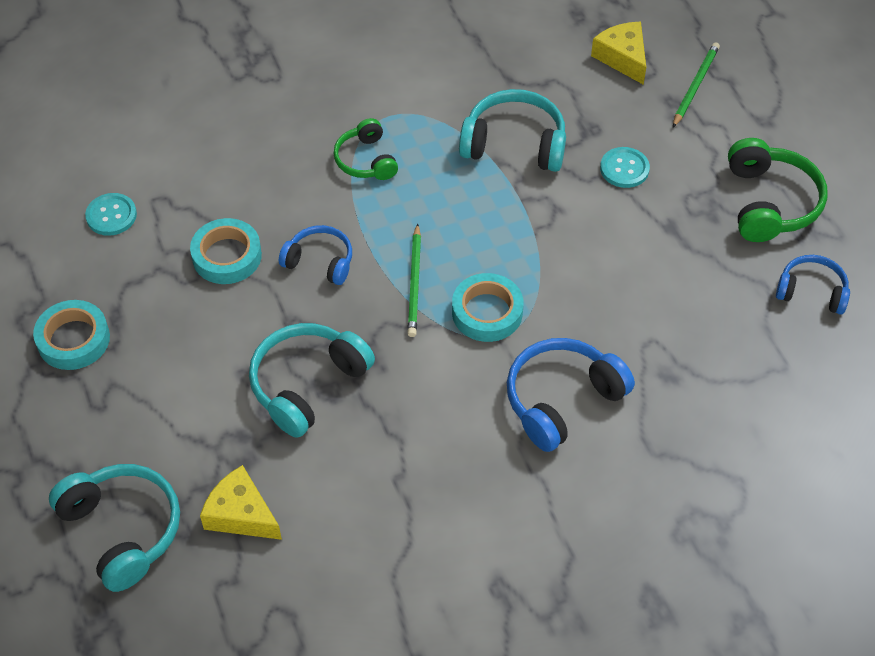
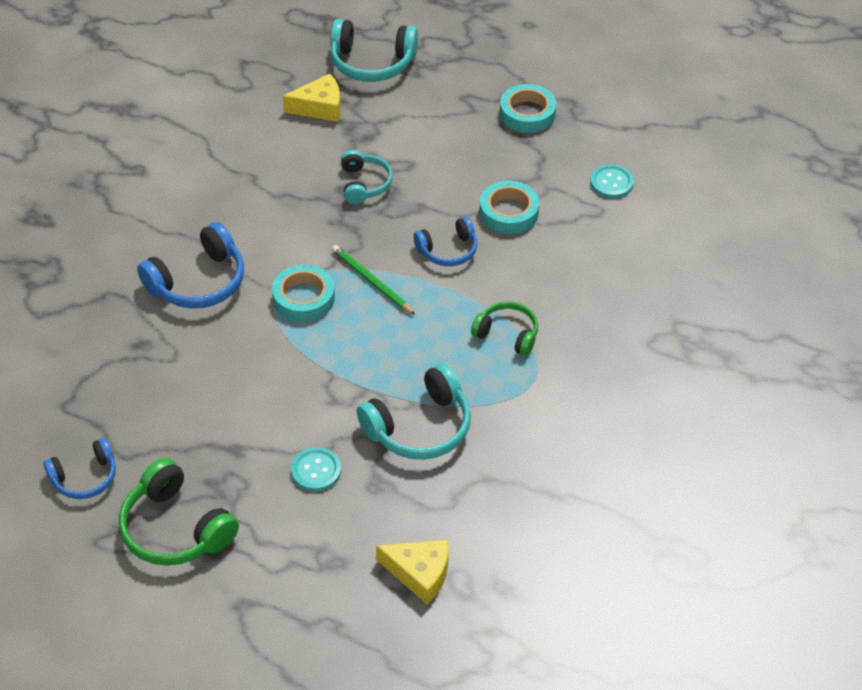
camera: 135 degrees right, 5 degrees down
turquoise headphones [249,323,375,438] -> turquoise headphones [341,150,393,204], size x0.63
blue headphones [507,338,635,452] -> blue headphones turned 45 degrees clockwise [137,222,244,309]
green pencil [673,42,720,127] -> none

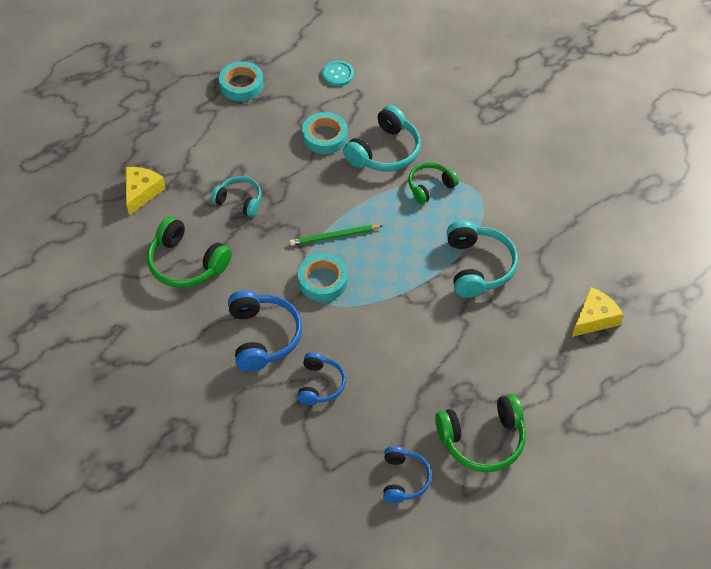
camera: 60 degrees left, 5 degrees up
turquoise button [291,447,341,492] -> none
turquoise headphones [330,19,418,82] -> turquoise headphones moved to [343,105,421,172]
blue headphones [414,216,477,266] -> blue headphones moved to [297,352,346,405]
none -> green headphones [147,216,232,288]

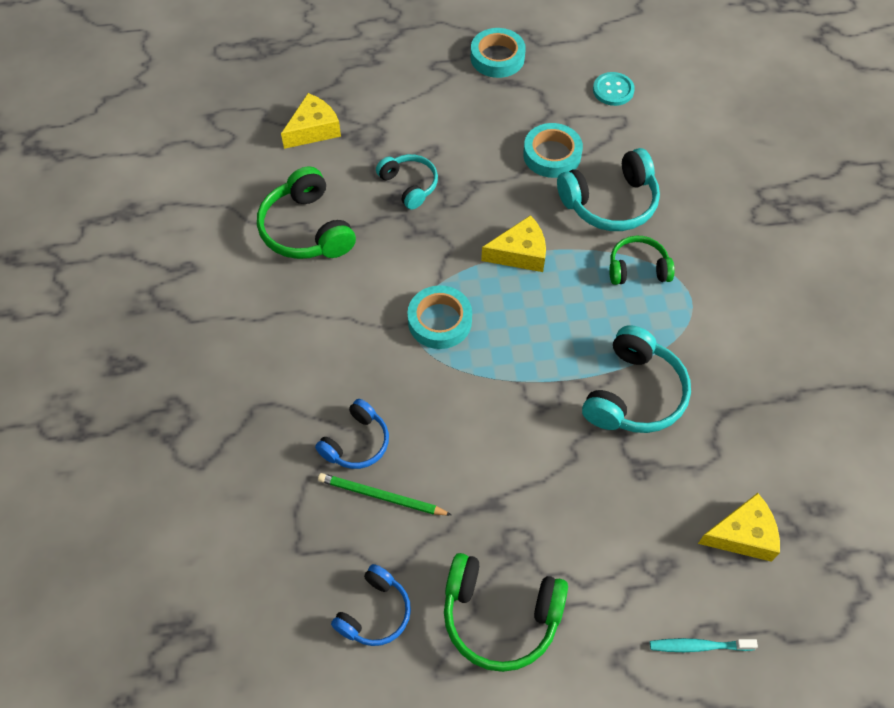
camera: 30 degrees right, 5 degrees up
blue headphones [228,290,302,372] -> none
green pencil [290,225,383,246] -> green pencil moved to [318,473,452,515]
none -> yellow cheese [481,215,546,272]
none -> turquoise toothbrush [650,638,758,652]

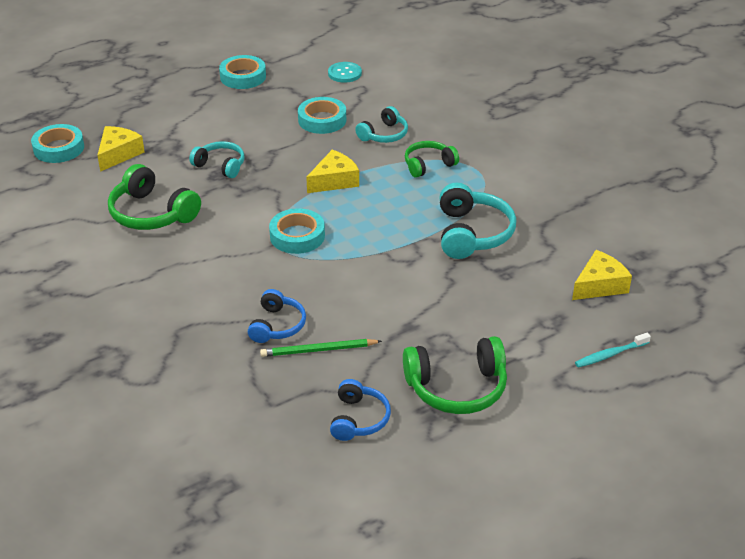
camera: 25 degrees left, 20 degrees down
turquoise headphones [557,148,660,231] -> turquoise headphones [355,106,408,143], size x0.63
none -> turquoise tape [31,124,84,163]

